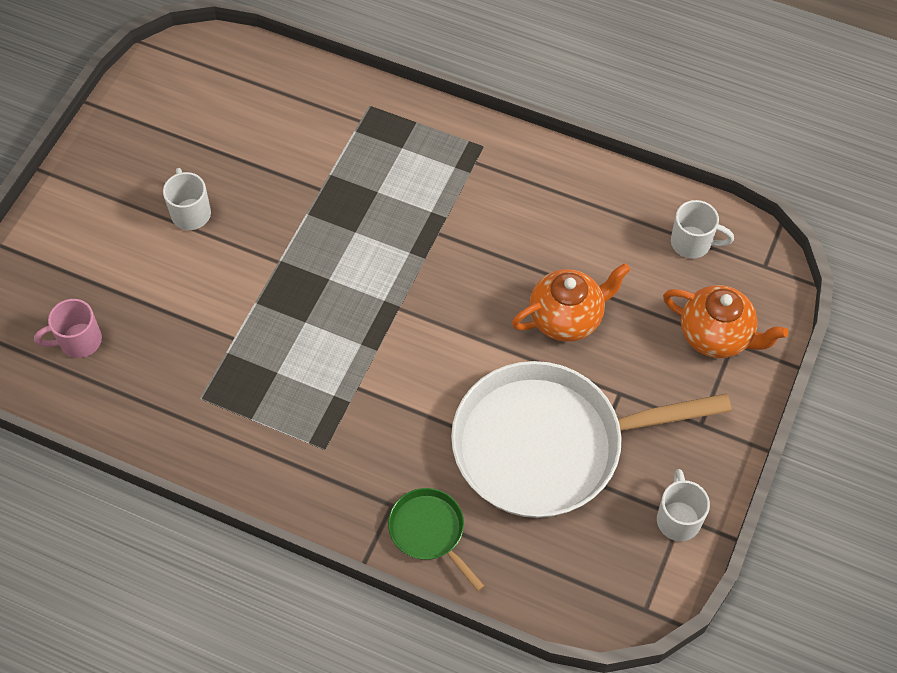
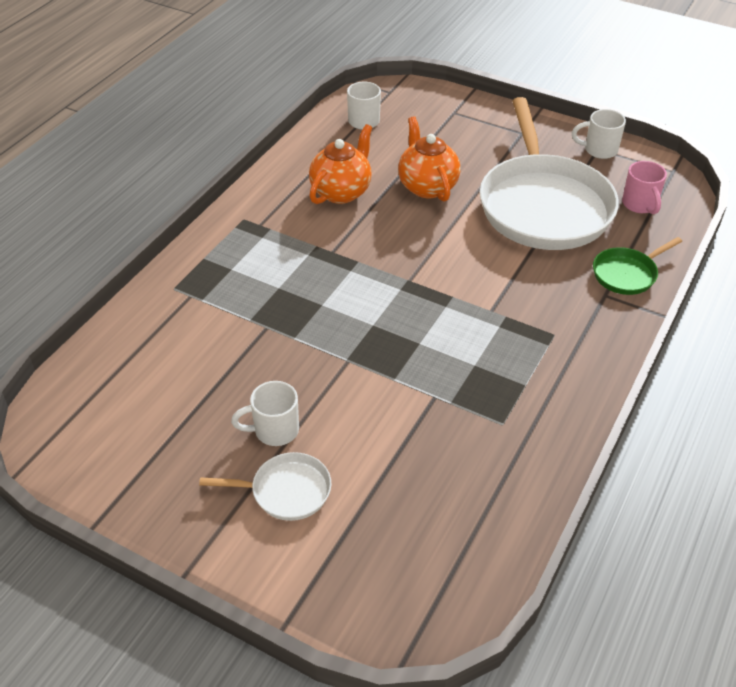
camera: 85 degrees left, 15 degrees down
pink mug [34,299,102,358] -> pink mug moved to [622,161,667,214]
orange teapot [663,285,788,358] -> orange teapot moved to [309,124,372,204]
none -> white pan [199,452,332,521]

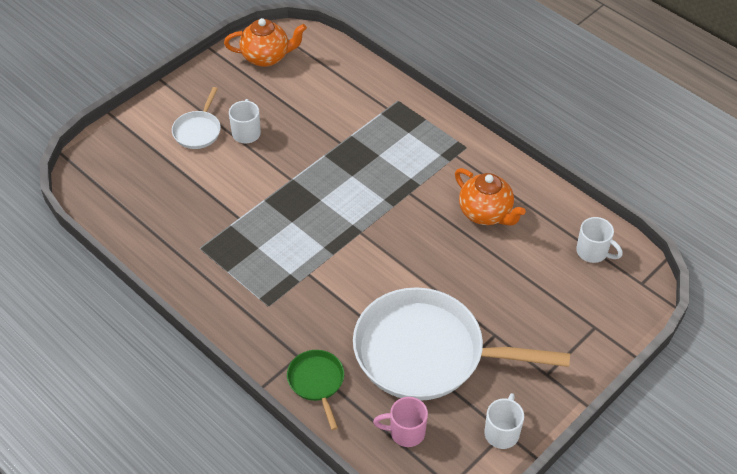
camera: 105 degrees right, 5 degrees up
orange teapot [398,116,460,202] -> orange teapot moved to [224,18,307,67]

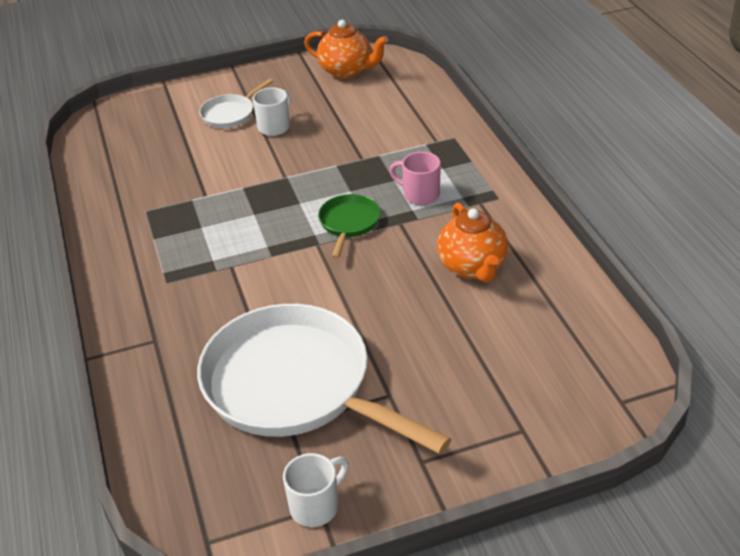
camera: 30 degrees right, 10 degrees down
green pan [287,350,344,430] -> green pan moved to [318,194,380,259]
pink mug [373,397,428,447] -> pink mug moved to [389,152,441,205]
white mug [576,217,623,263] -> none

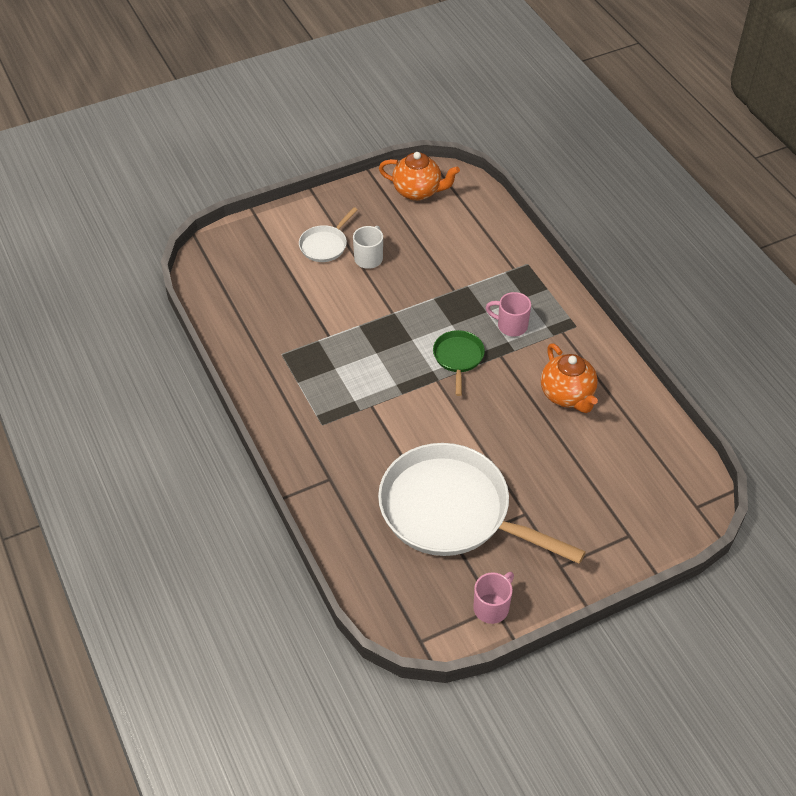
camera: 10 degrees left, 10 degrees up
white mug [283,453,349,527] -> pink mug [473,572,514,624]

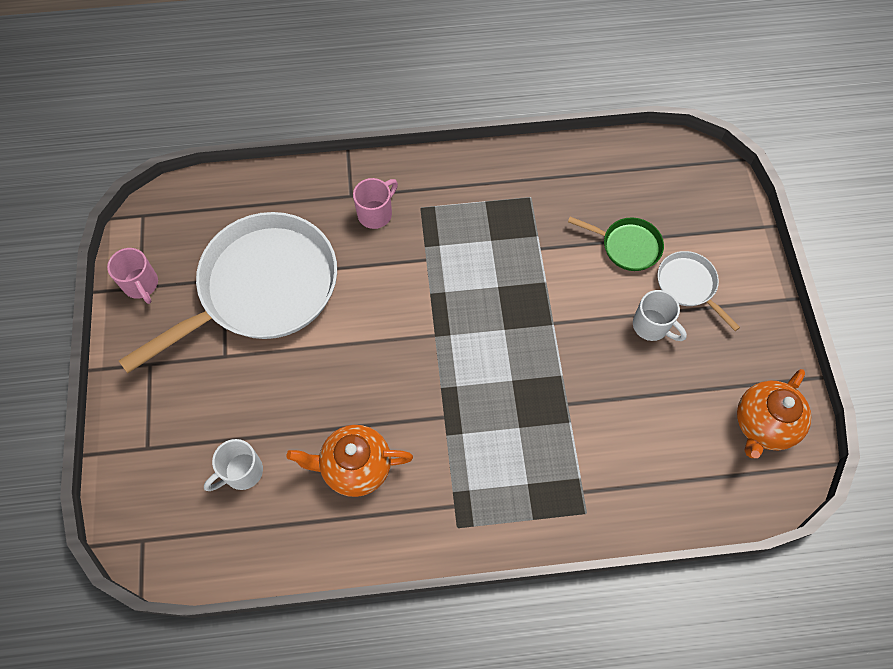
camera: 110 degrees right, 15 degrees up
green pan [433,330,485,396] -> green pan moved to [568,217,664,271]
pink mug [485,292,531,336] -> pink mug moved to [353,178,398,229]
none -> white mug [204,439,263,491]

